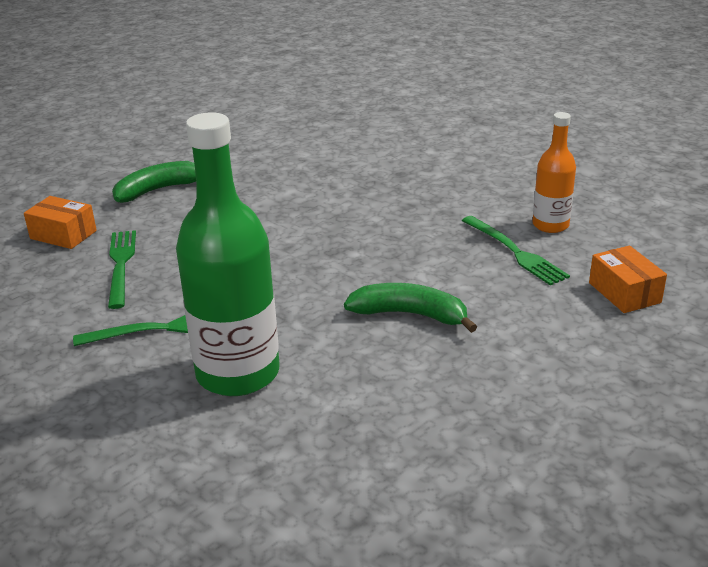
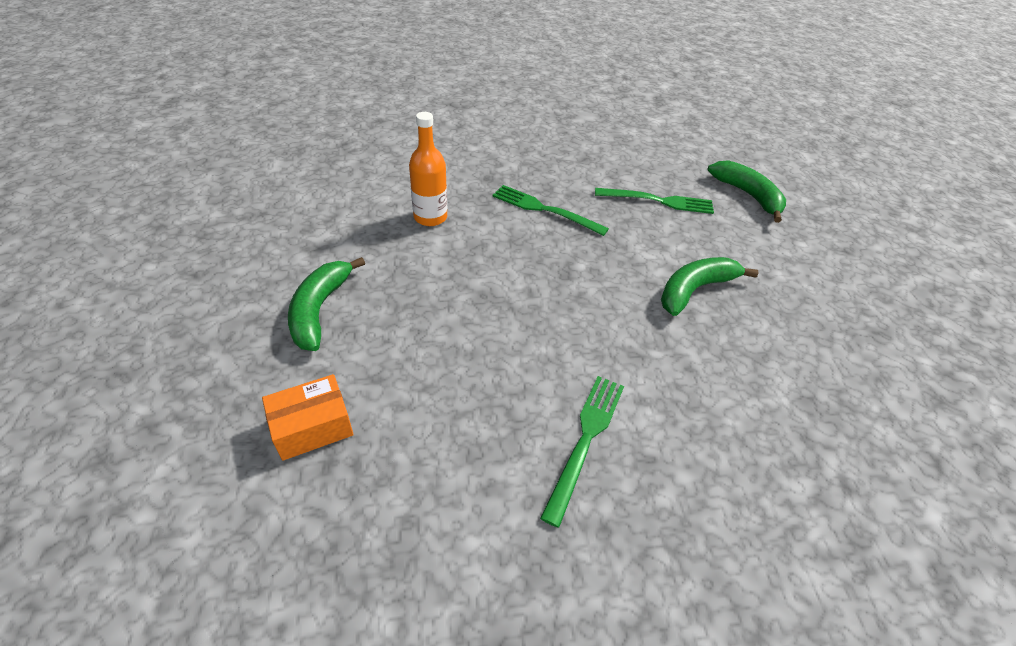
camera: 55 degrees left, 15 degrees up
green fork [108,230,136,309] -> green fork moved to [493,185,609,236]
green bottle [176,112,280,396] -> none
orange bottle [532,112,576,233] -> orange bottle moved to [409,112,447,226]
orange box [589,245,667,313] -> green banana [708,160,786,223]

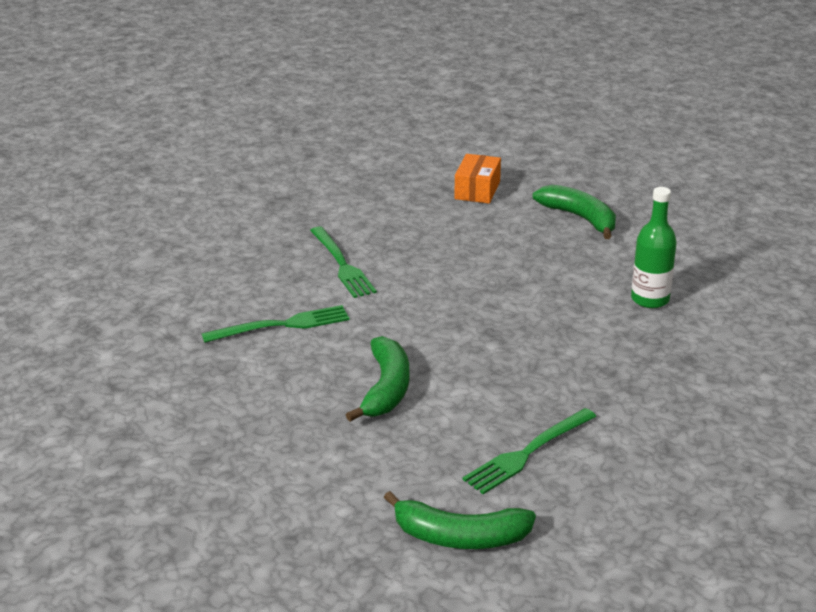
camera: 135 degrees right, 15 degrees down
orange bottle [409,112,447,226] -> green bottle [631,187,677,308]
green fork [493,185,609,236] -> green fork moved to [202,305,350,343]

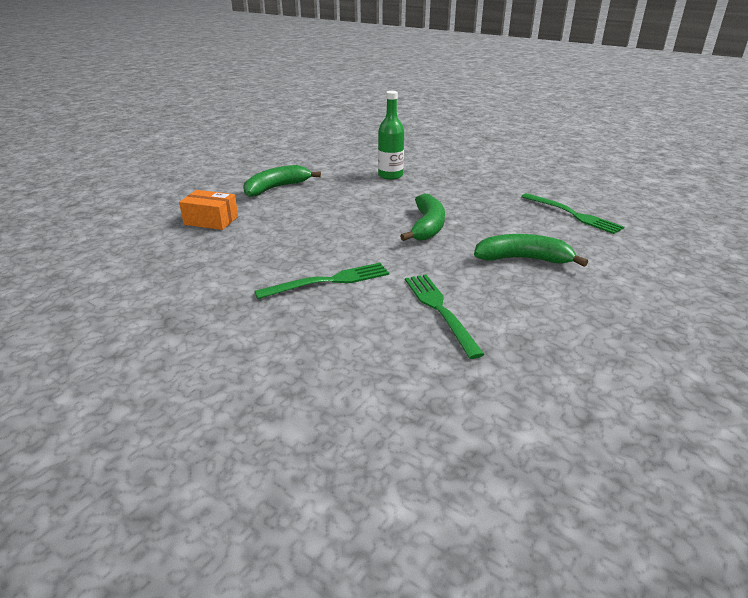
camera: 90 degrees left, 0 degrees up
green banana [384,491,536,549] -> green banana moved to [400,194,445,241]

